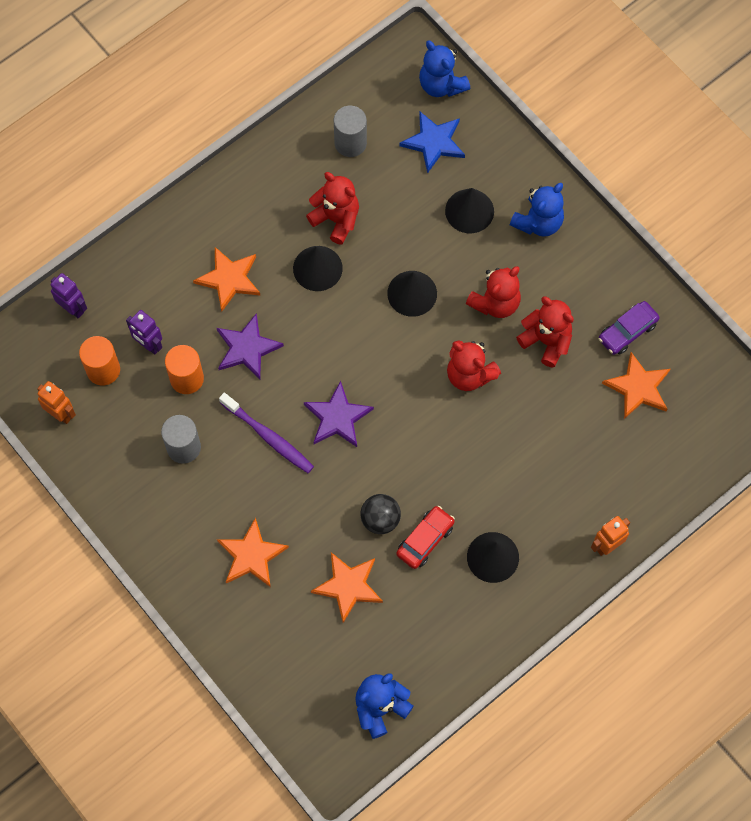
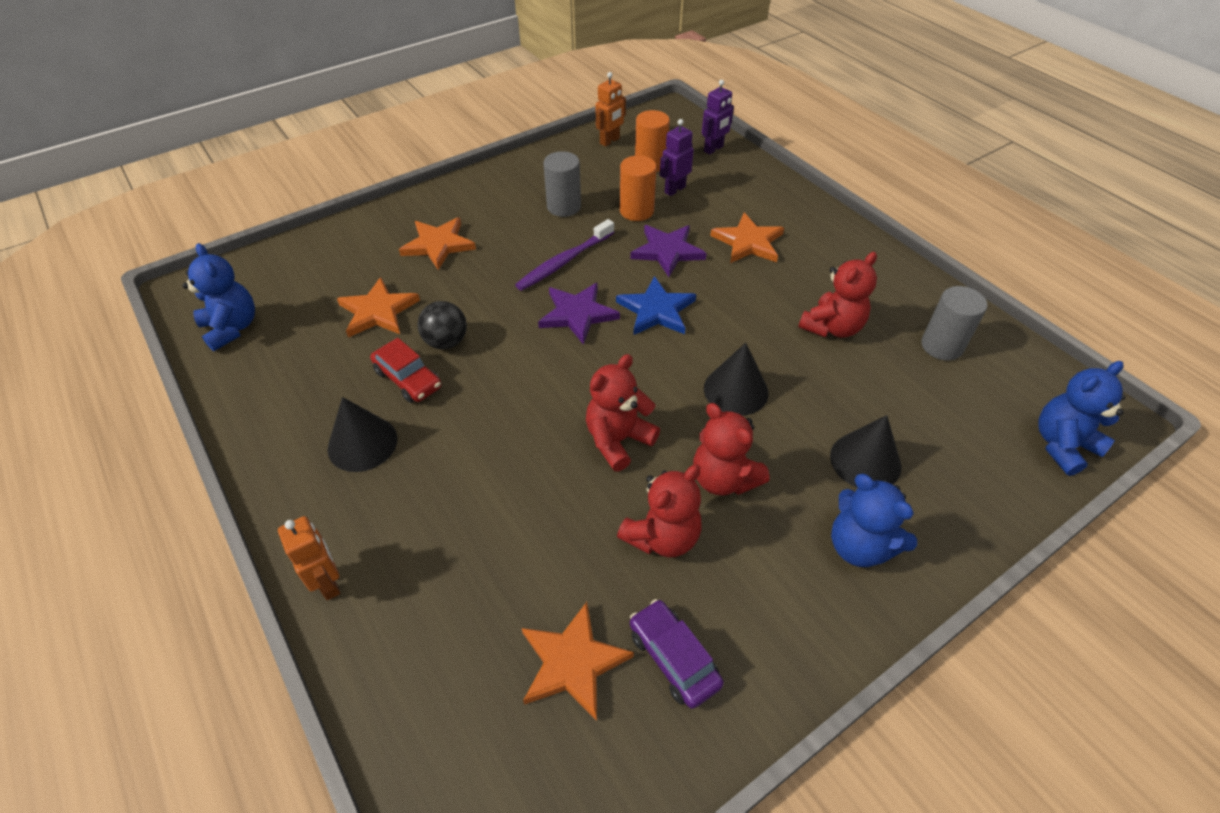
camera: 95 degrees right, 20 degrees down
black cone [293,246,343,291] -> none
blue star [399,111,465,174] -> blue star moved to [616,276,696,335]

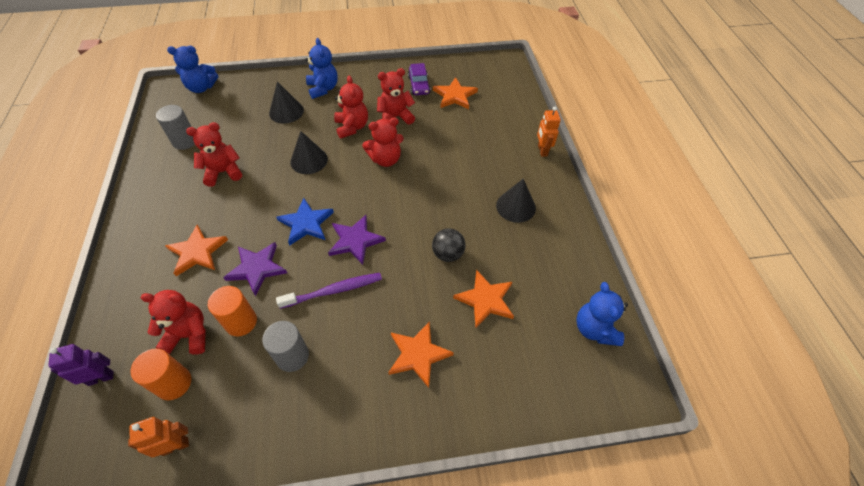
camera: 155 degrees left, 5 degrees up
red car [370,338,441,403] -> none
purple robot [660,119,694,196] -> red teddy bear [140,290,206,355]

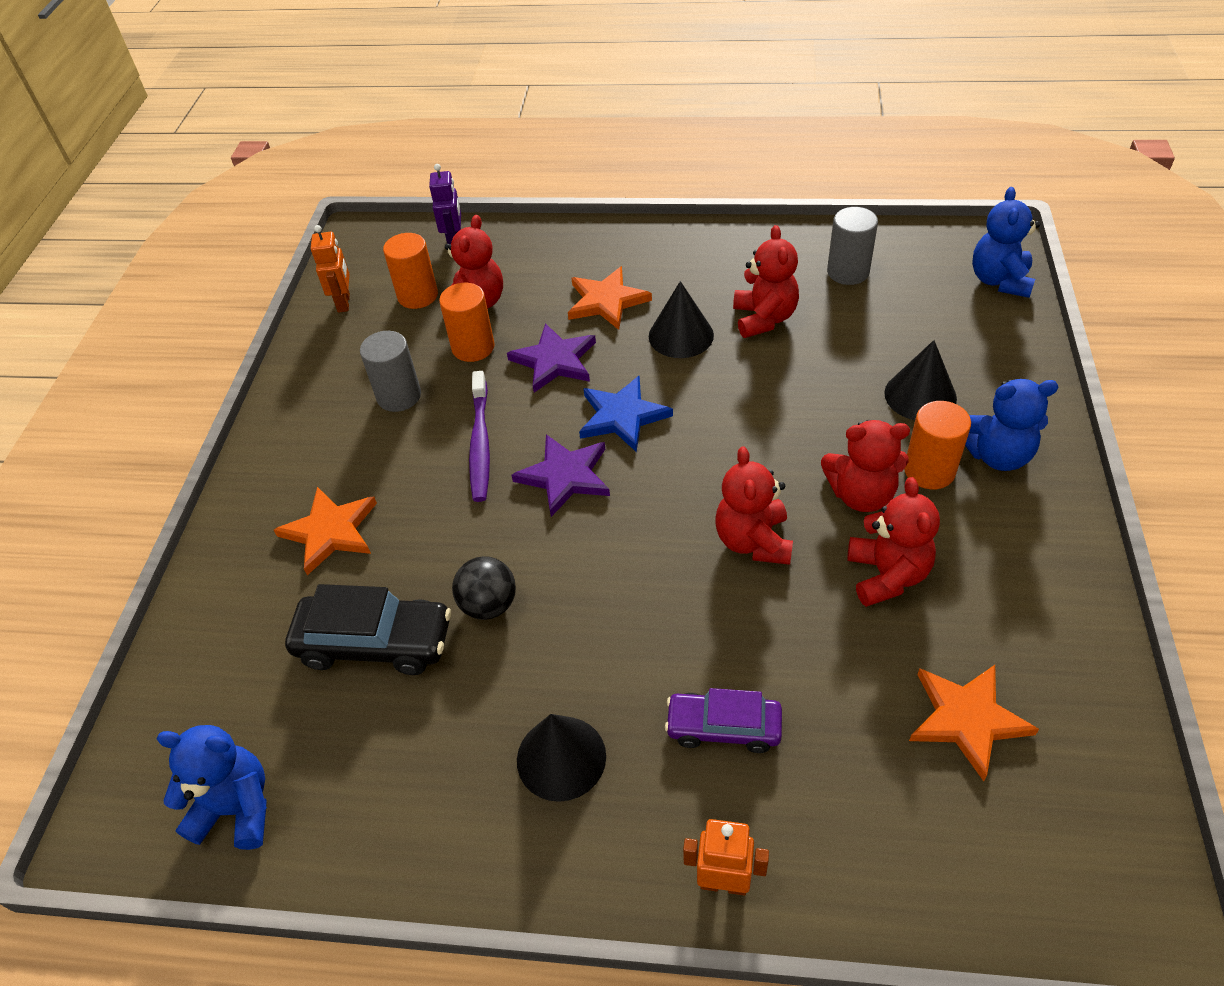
camera: 110 degrees right, 5 degrees down
black cone [290,131,328,174] -> black cone moved to [649,281,714,358]
purple car [408,63,431,95] -> purple car moved to [665,688,782,753]
orange star [453,270,514,327] -> black car [285,584,451,675]
none -> orange cylinder [904,401,971,490]

